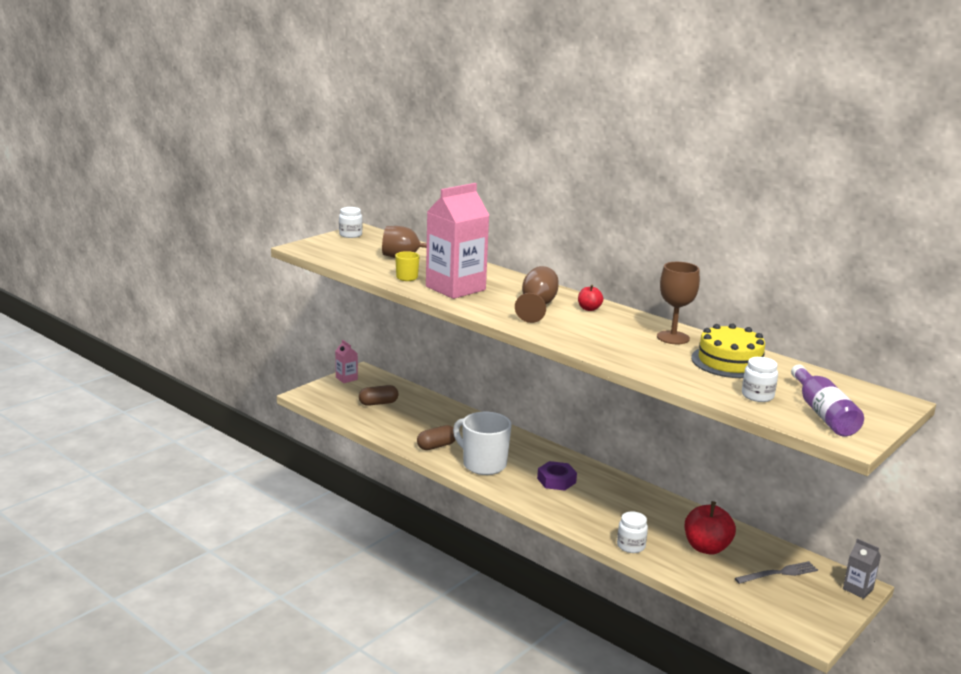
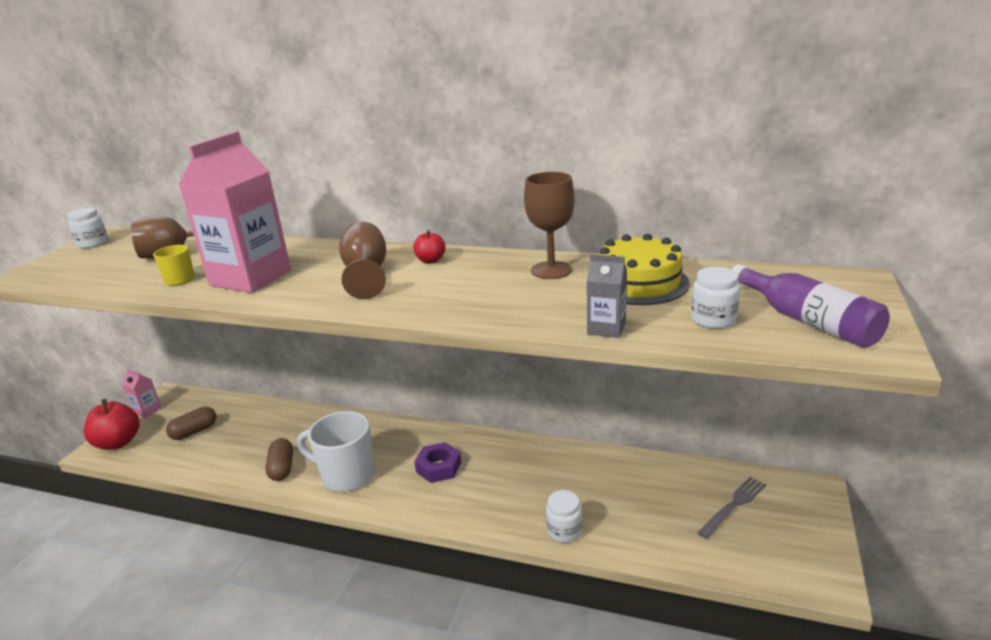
camera: 20 degrees left, 5 degrees up
brown capsule [417,425,456,450] -> brown capsule turned 45 degrees counterclockwise [265,438,293,481]
red apple [685,501,736,555] -> red apple moved to [84,399,140,450]
grey carton [843,539,881,599] -> grey carton moved to [587,254,627,338]

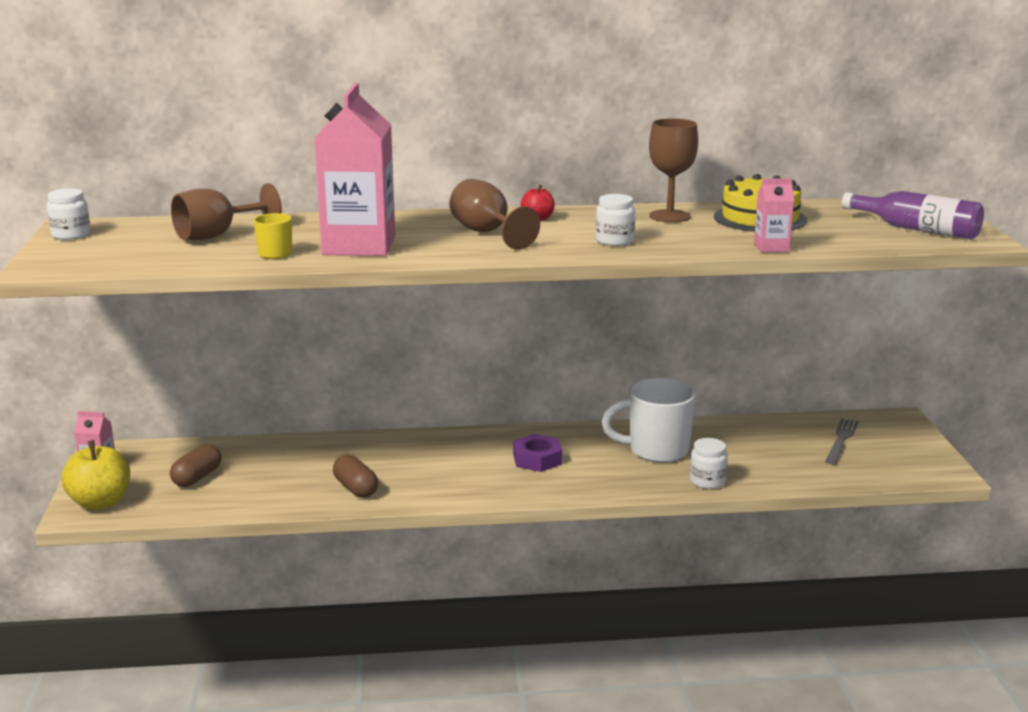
camera: 25 degrees left, 5 degrees down
red apple [84,399,140,450] -> yellow apple [61,440,130,510]
white mug [297,411,375,492] -> white mug moved to [602,378,696,463]
grey carton [587,254,627,338] -> pink carton [754,178,794,252]
white jar [691,267,740,329] -> white jar moved to [596,194,635,246]

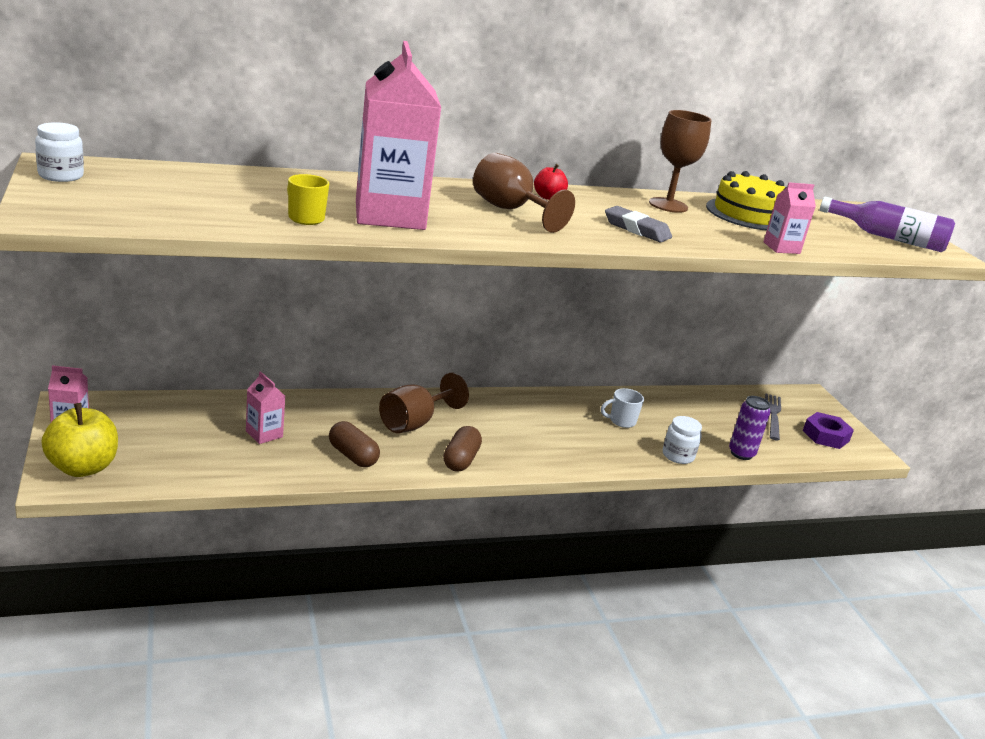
camera: 15 degrees left, 5 degrees up
brown capsule [170,444,222,487] -> brown capsule moved to [443,426,482,472]
brown goblet [171,183,282,240] -> brown goblet moved to [379,373,469,433]
purple nut [513,434,562,472] -> purple nut moved to [803,412,854,449]
white jar [596,194,635,246] -> grey eraser [605,206,672,243]
white mug [602,378,696,463] -> white mug [601,388,644,428], size x0.49
none -> pink carton [246,371,285,444]
none -> purple can [729,396,770,460]

